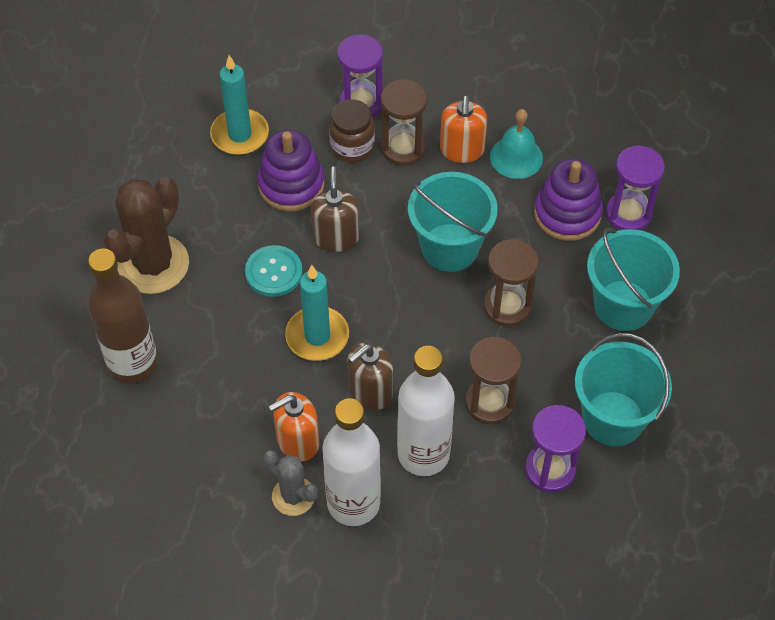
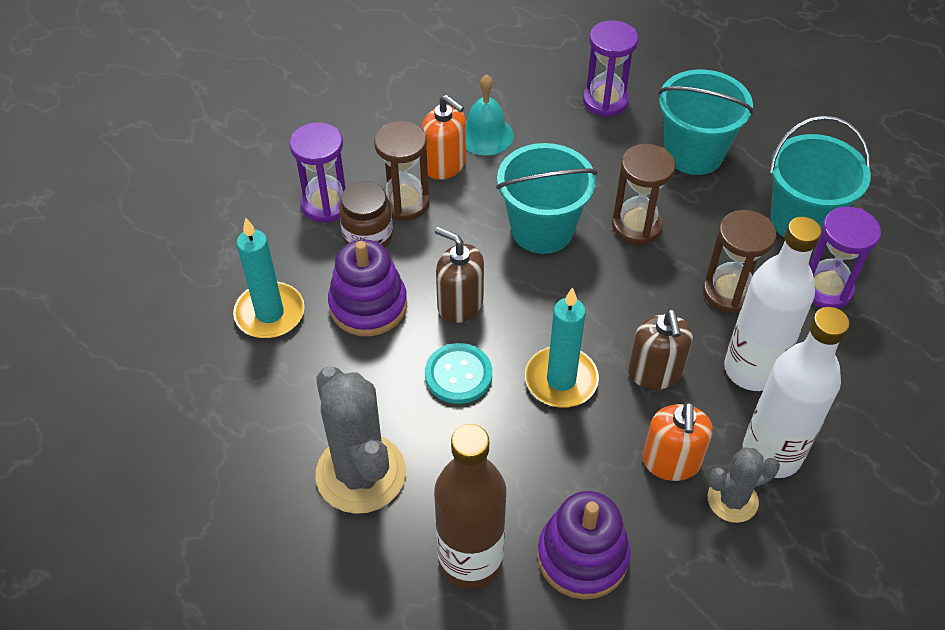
camera: 55 degrees left, 5 degrees down
brown cactus [103,177,189,294] -> grey cactus [316,366,406,514]
purple stacking toy [534,158,603,241] -> purple stacking toy moved to [537,491,631,600]

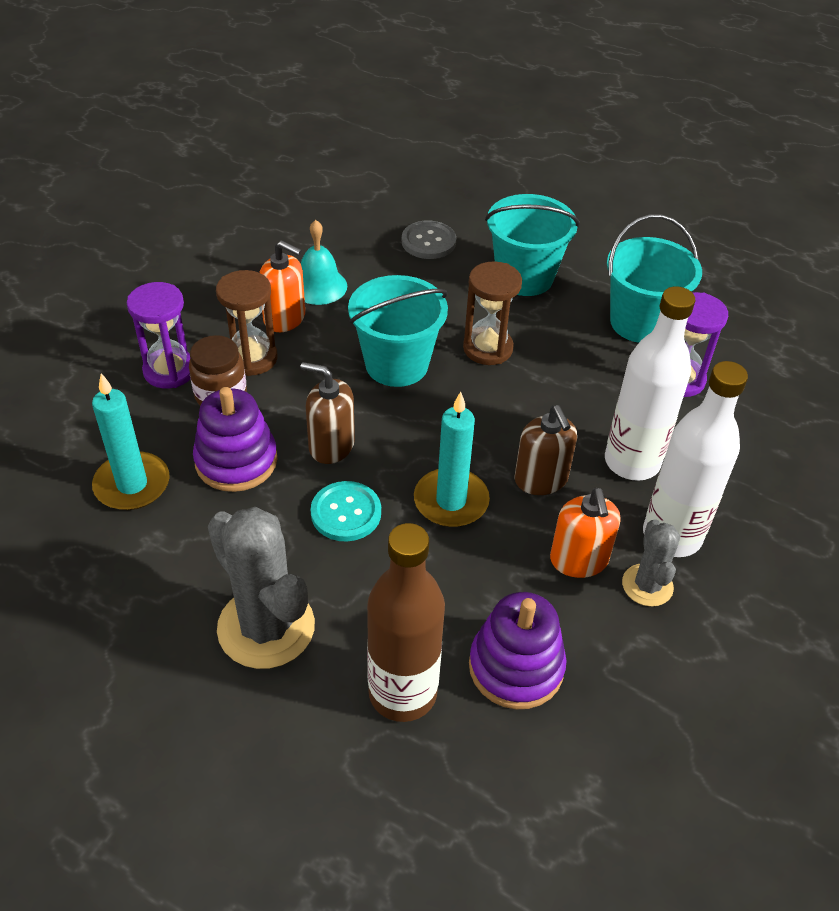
camera: 15 degrees left, 5 degrees down
purple hourglass [583,20,638,117] -> grey button [402,221,456,259]
brown hourglass [703,210,776,313] -> none
grey cactus [708,447,780,523] -> grey cactus turned 60 degrees counterclockwise [622,519,680,607]

